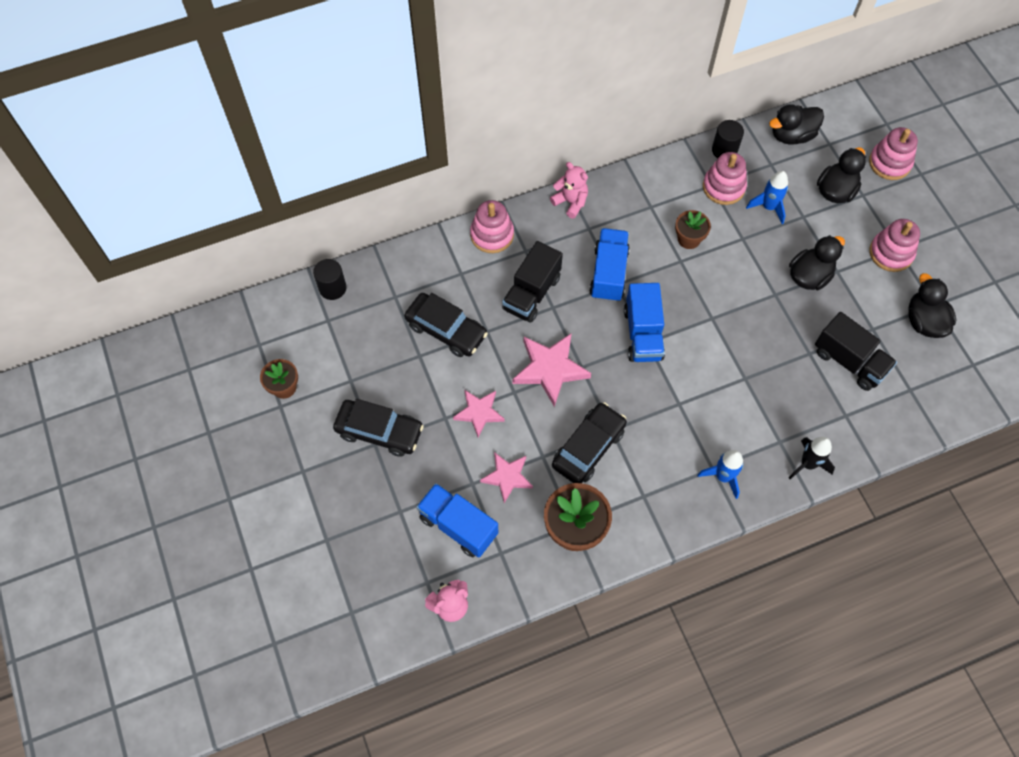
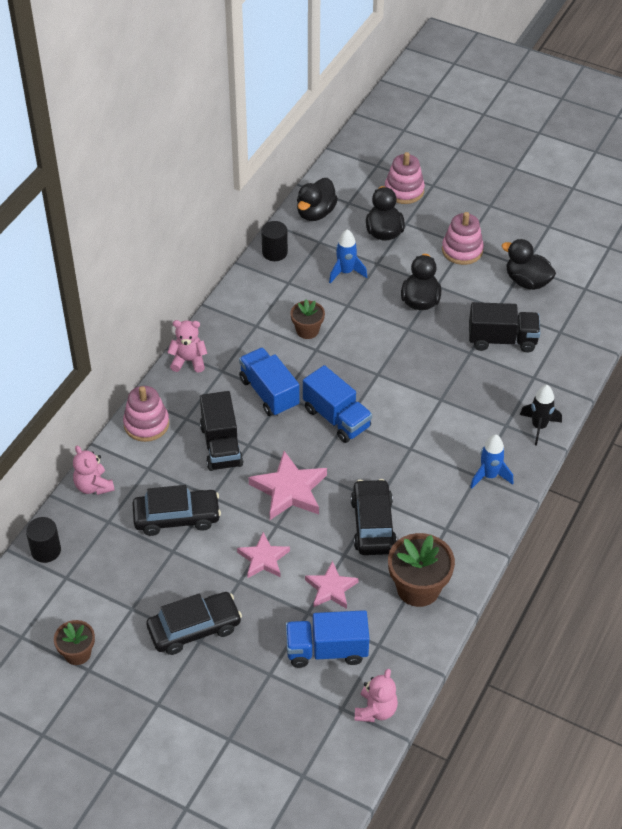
camera: 40 degrees left, 15 degrees down
pink stacking toy [703,152,747,205] -> none
none -> pink teddy bear [73,446,115,495]

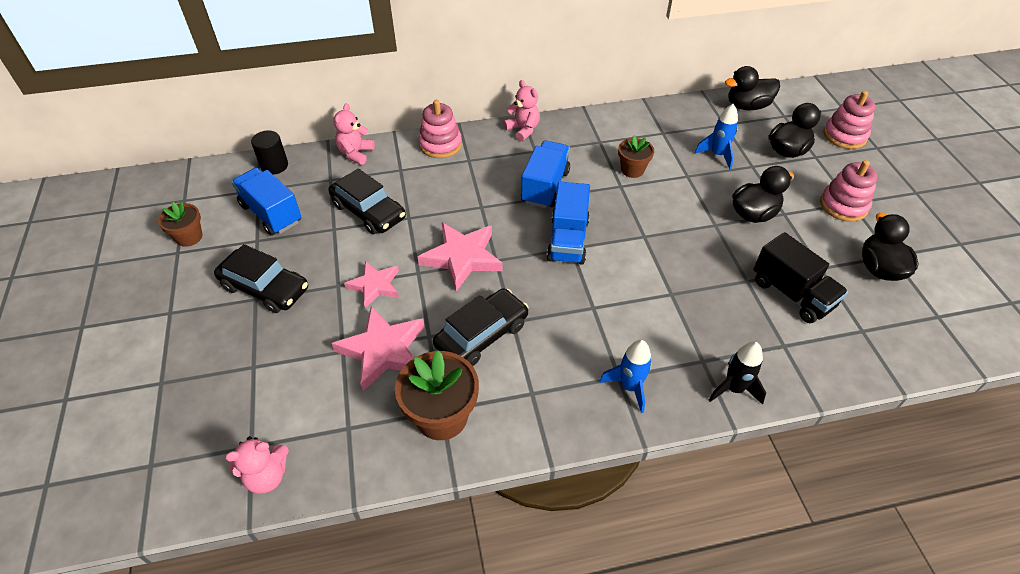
camera: 50 degrees right, 0 degrees up
black truck [200,391,244,471] -> none
black cylinder [261,221,288,261] -> none
blue truck [286,610,369,668] -> blue truck moved to [231,168,301,236]
pink star [305,561,359,609] -> pink star [332,306,425,391], size x1.55

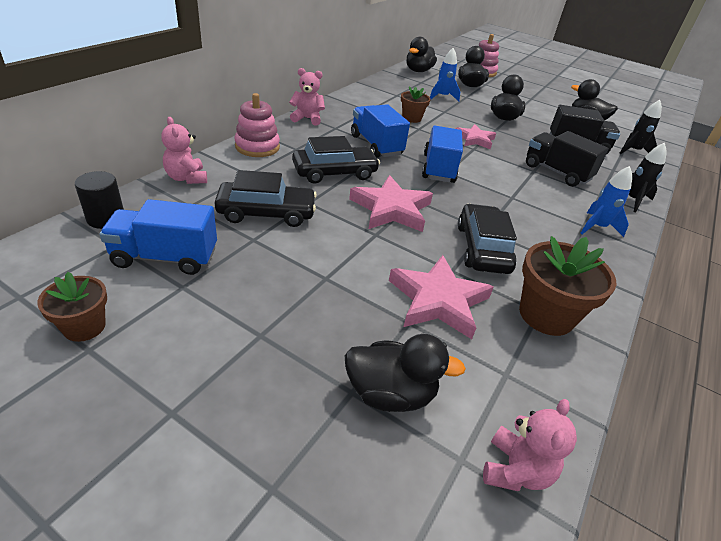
camera: 50 degrees left, 10 degrees down
black car [214,244,308,313] -> black car moved to [292,136,380,184]
pink star [344,261,399,309] -> pink star moved to [455,124,496,149]
blue truck [547,182,590,265] -> blue truck turned 135 degrees counterclockwise [422,126,463,183]
pink stacking toy [820,160,878,222] -> none
none -> black duck [345,334,466,412]
none -> black truck [526,131,609,187]
none -> black rocket [619,100,662,154]

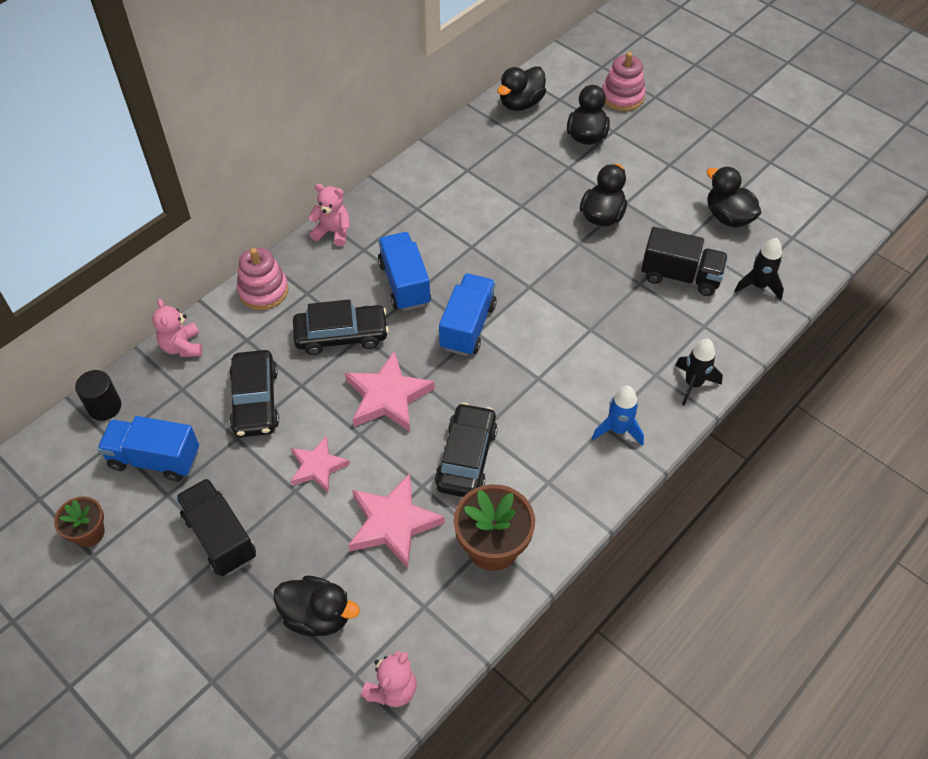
camera: 15 degrees right, 15 degrees up
black car [215,170,317,227] -> black car turned 75 degrees clockwise [229,350,279,437]
brown flower pot [401,86,431,123] -> none
blue rocket [430,48,460,101] -> none
pink star [455,124,496,149] -> pink star moved to [291,436,350,492]
black truck [526,131,609,187] -> black truck moved to [176,478,256,576]

